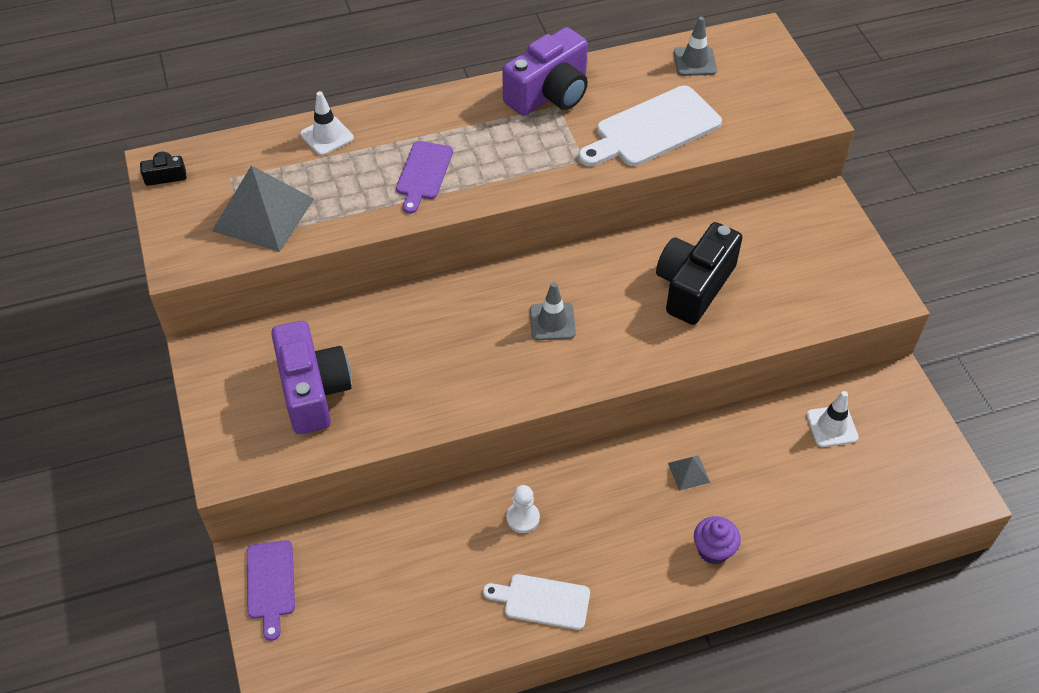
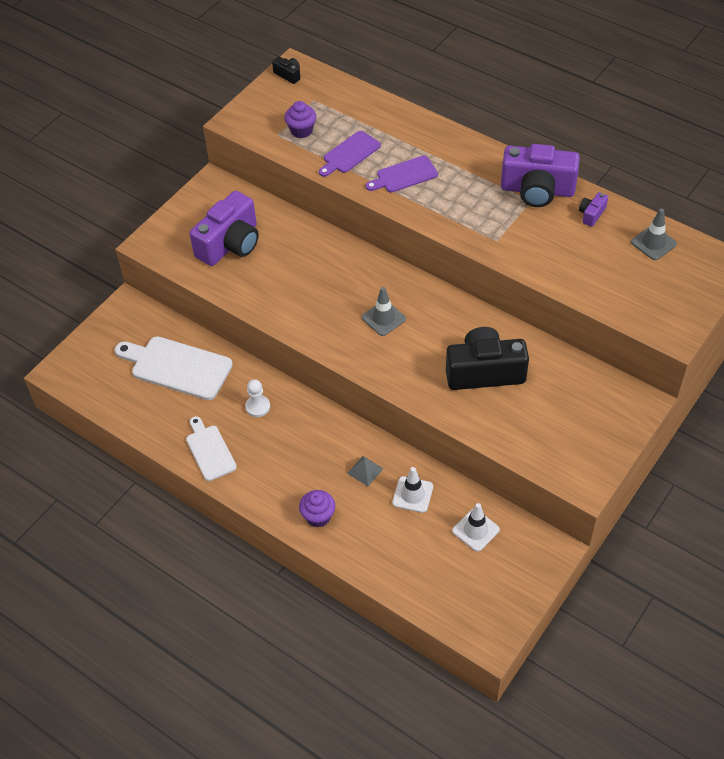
camera: 55 degrees right, 0 degrees up
grey pyramid [212,165,314,252] -> purple cupcake [285,101,316,138]
purple cutting board [247,540,295,641] -> purple cutting board moved to [319,131,381,177]
white traffic cone [300,91,354,156] -> white traffic cone moved to [392,467,433,513]
white cutting board [579,86,722,166] -> white cutting board moved to [115,336,233,400]
none -> purple camera [579,192,608,227]

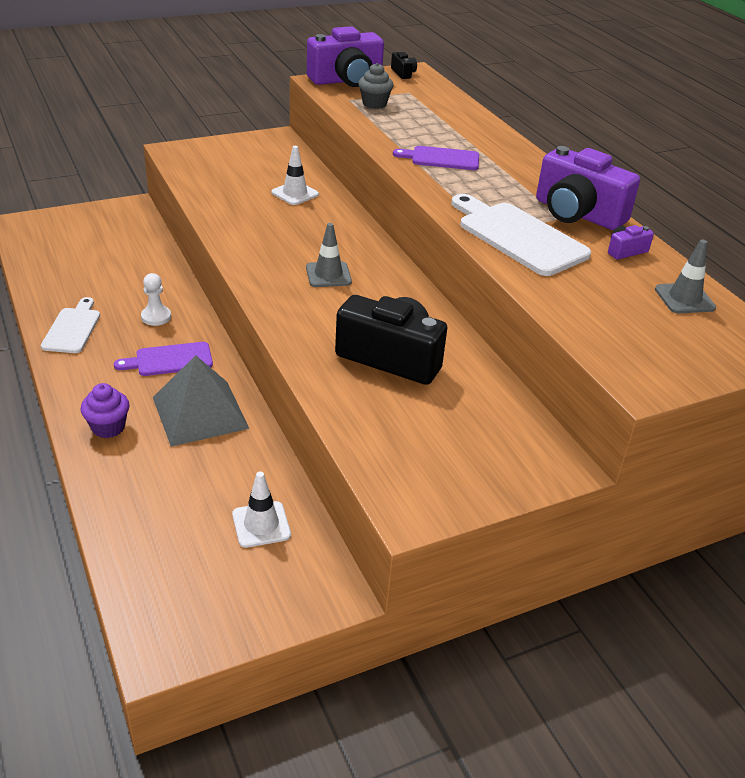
camera: 25 degrees right, 15 degrees down
white cutting board [115,336,233,400] -> white cutting board moved to [451,194,591,276]
purple camera [189,191,259,266] -> purple camera moved to [307,26,384,87]
purple cupcake [285,101,316,138] -> grey cupcake [358,63,393,109]
purple cutting board [319,131,381,177] -> purple cutting board moved to [114,342,213,376]
grey pyramid [347,456,383,487] -> grey pyramid [153,355,249,447], size x2.31
white traffic cone [392,467,433,513] -> white traffic cone moved to [271,146,319,205]

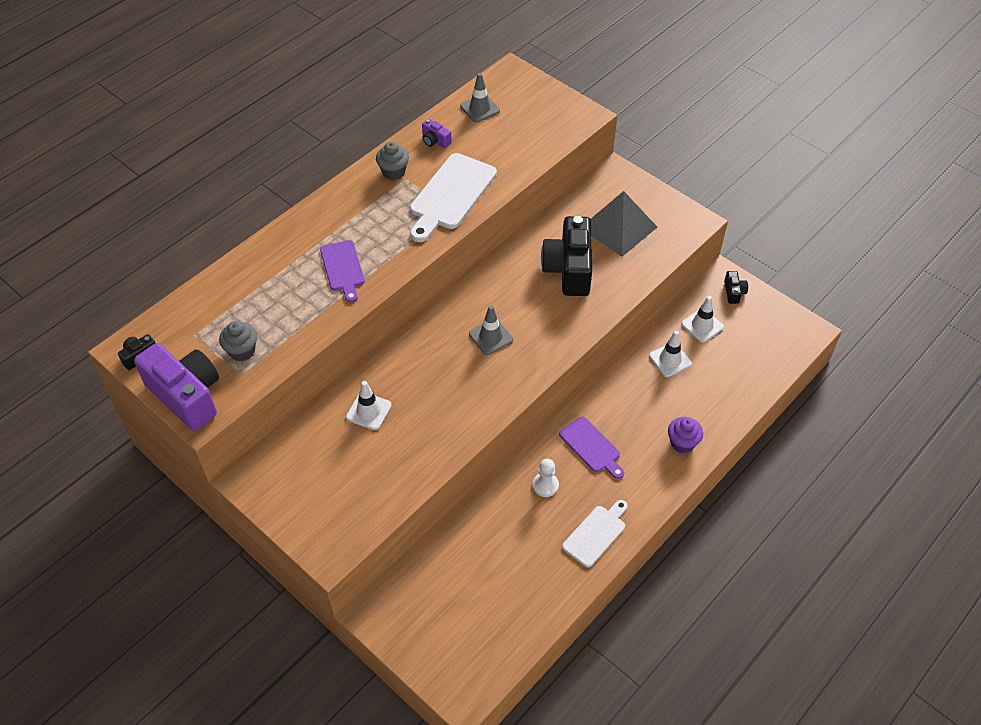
camera: 110 degrees left, 15 degrees up
white cutting board [41,297,100,353] -> white cutting board turned 150 degrees clockwise [562,500,628,567]
grey pyramid [153,355,249,447] -> grey pyramid moved to [590,191,657,257]
purple camera [536,146,640,230] -> grey cupcake [376,142,409,180]
none -> white traffic cone [649,331,692,377]
none -> black camera [724,271,748,304]

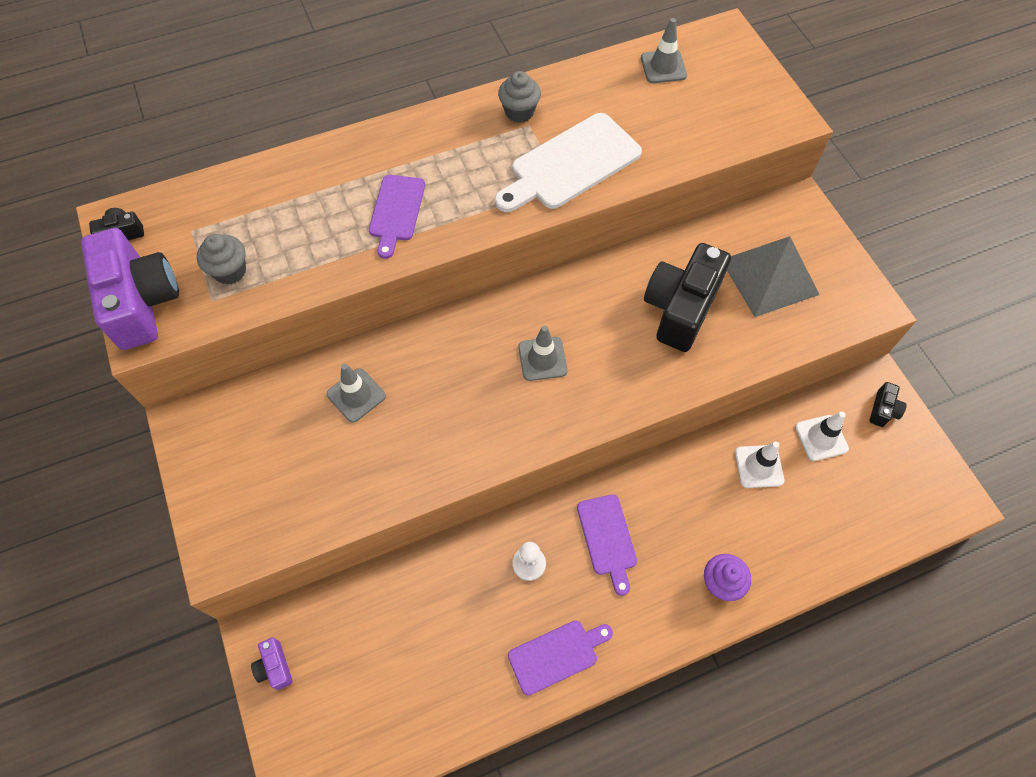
camera: 25 degrees right, 10 degrees up
white traffic cone [346,381,392,430] -> grey traffic cone [327,364,386,423]
purple camera [422,119,452,148] -> purple camera moved to [251,637,293,690]
white cutting board [562,500,628,567] -> purple cutting board [508,620,613,696]

